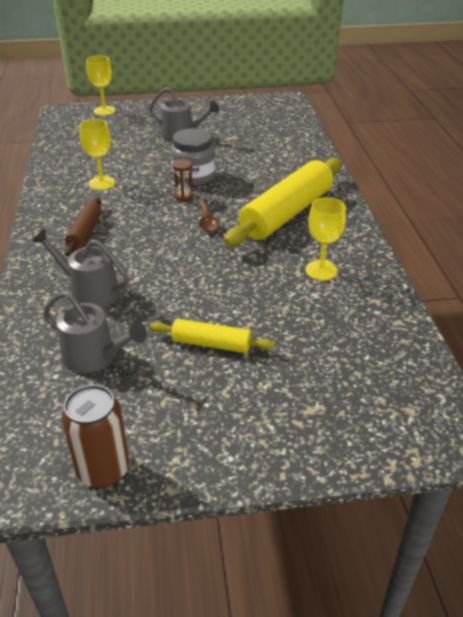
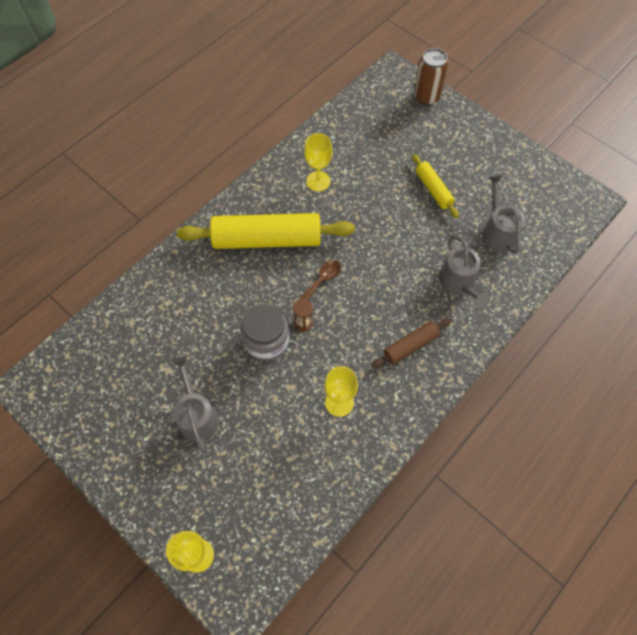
camera: 130 degrees left, 25 degrees up
brown can [62,385,129,488] -> brown can moved to [414,48,448,106]

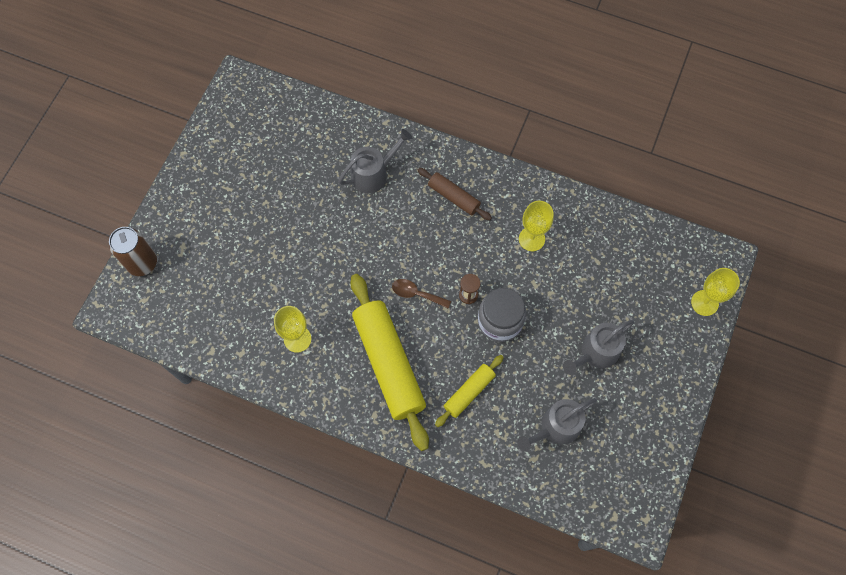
camera: 110 degrees left, 5 degrees up
yellow rolling pin [412,154,459,218] -> yellow rolling pin moved to [435,355,504,427]
grey watering can [482,175,525,254] -> grey watering can moved to [517,398,597,452]

